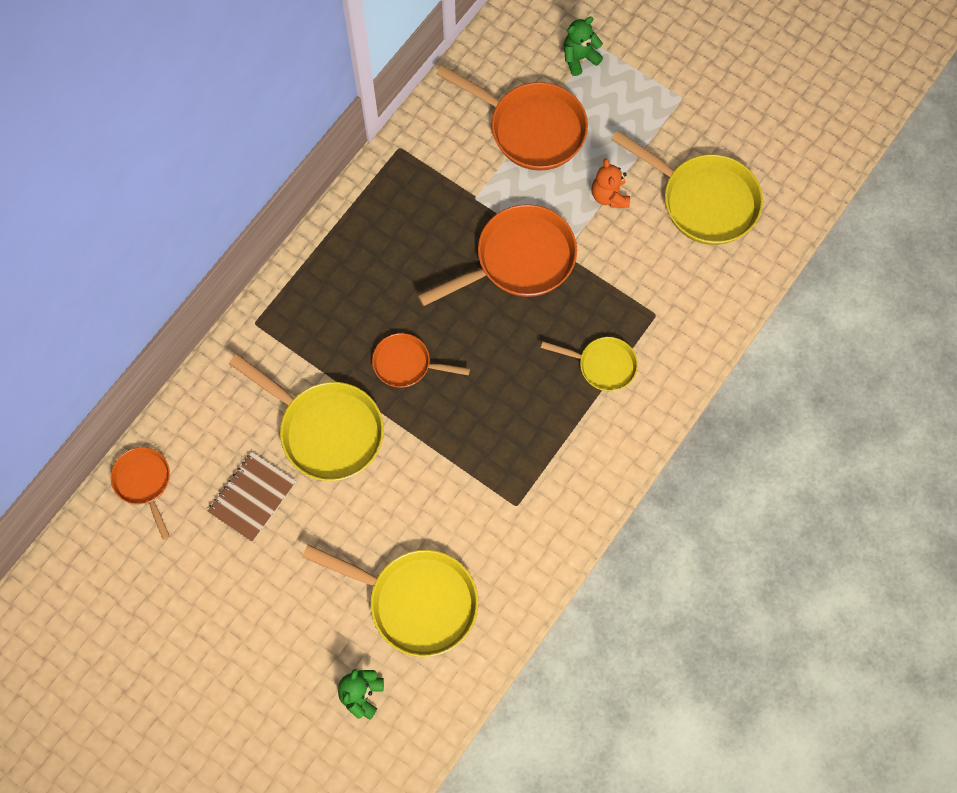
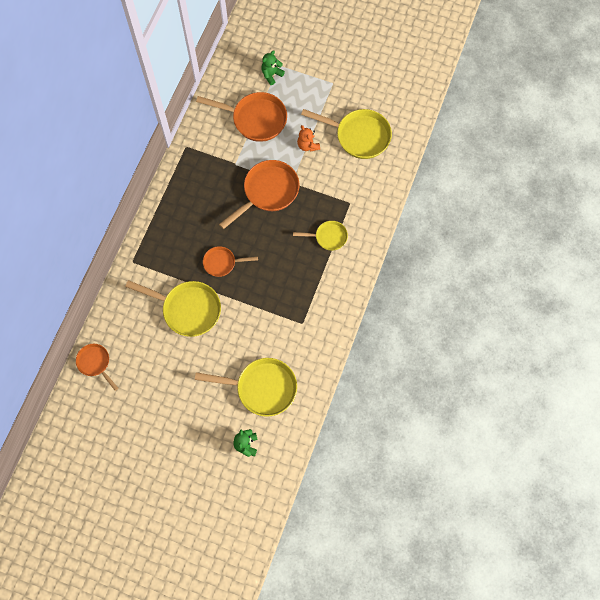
camera: 15 degrees left, 0 degrees up
brown notebook [207,452,296,542] -> none

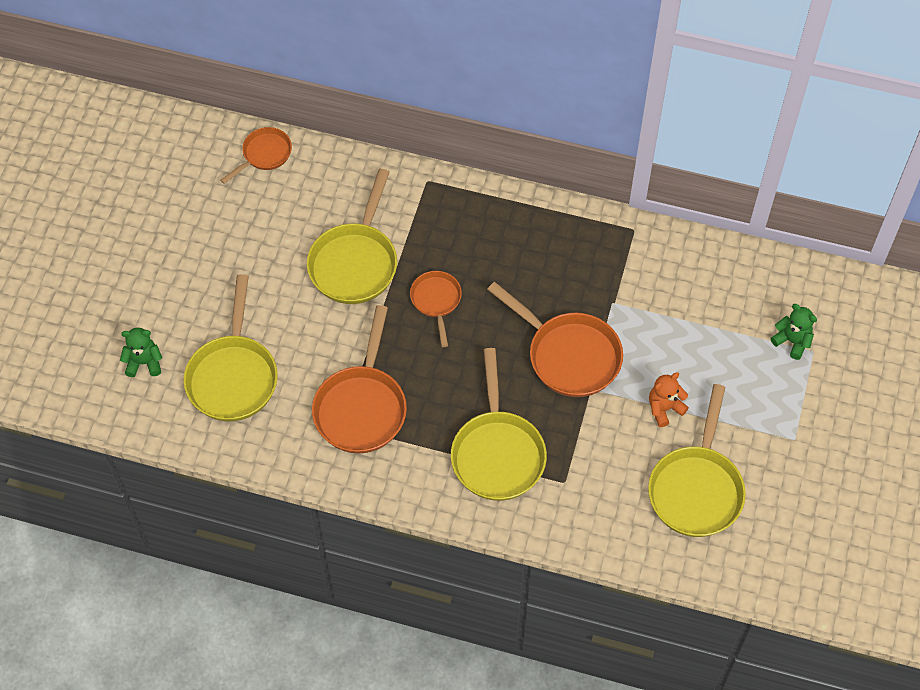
camera: 85 degrees right, 10 degrees down
orange pan [196,92,287,142] -> orange pan moved to [312,305,407,454]
yellow pan [293,221,348,251] -> yellow pan [451,348,547,501], size x1.76

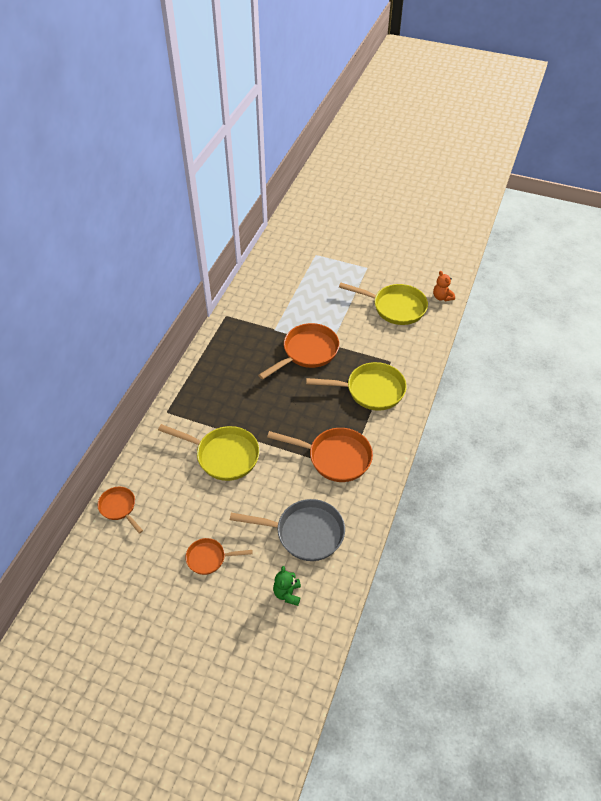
camera: 85 degrees left, 10 degrees down
yellow pan [184,274,278,421] -> grey pan [230,499,345,561]
orange pan [410,271,462,347] -> orange pan moved to [185,538,253,575]
orange teddy bear [649,372,689,427] -> orange teddy bear moved to [433,271,455,301]
green teddy bear [771,304,817,360] -> none

